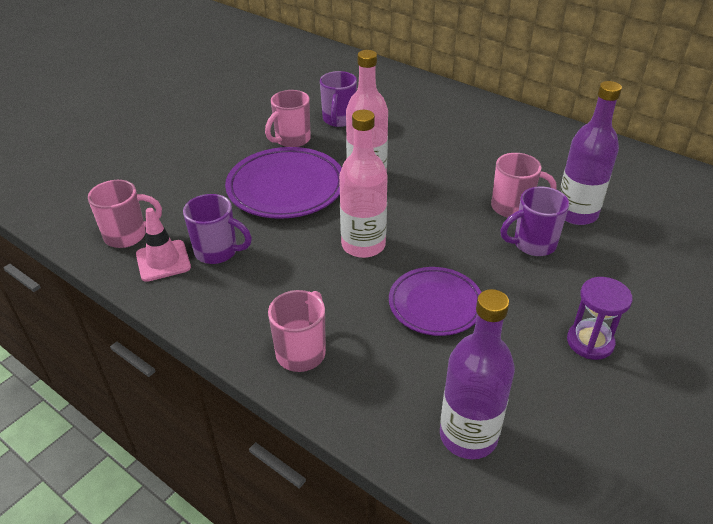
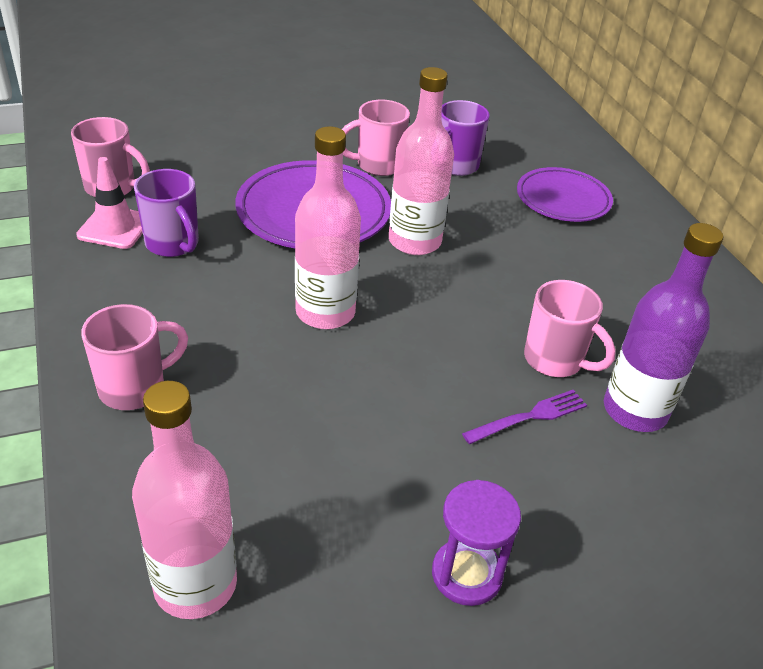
camera: 30 degrees right, 0 degrees up
purple plate [389,267,481,336] -> purple plate moved to [517,167,613,222]
purple bottle [440,289,515,459] -> pink bottle [132,381,237,619]
purple mug [500,187,569,256] -> purple fork [462,390,587,444]

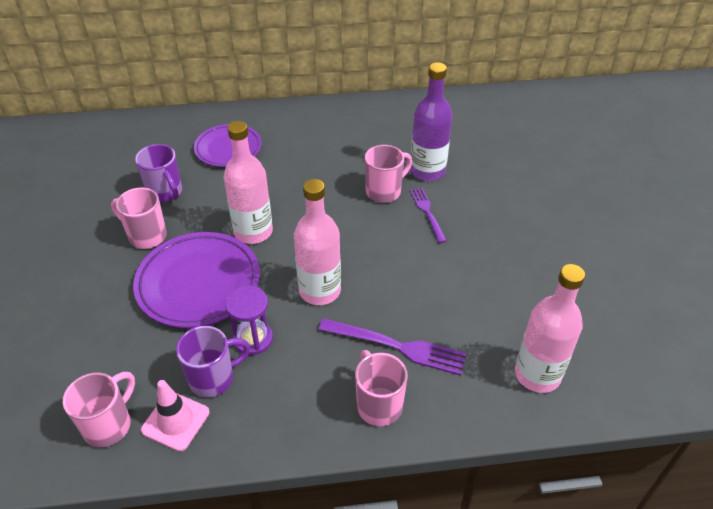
camera: 75 degrees left, 5 degrees up
pink mug [342,100,410,176] -> pink mug turned 120 degrees clockwise [111,187,167,249]
purple hourglass [432,480,521,606] -> purple hourglass moved to [225,286,273,355]
none -> purple fork [318,318,467,376]

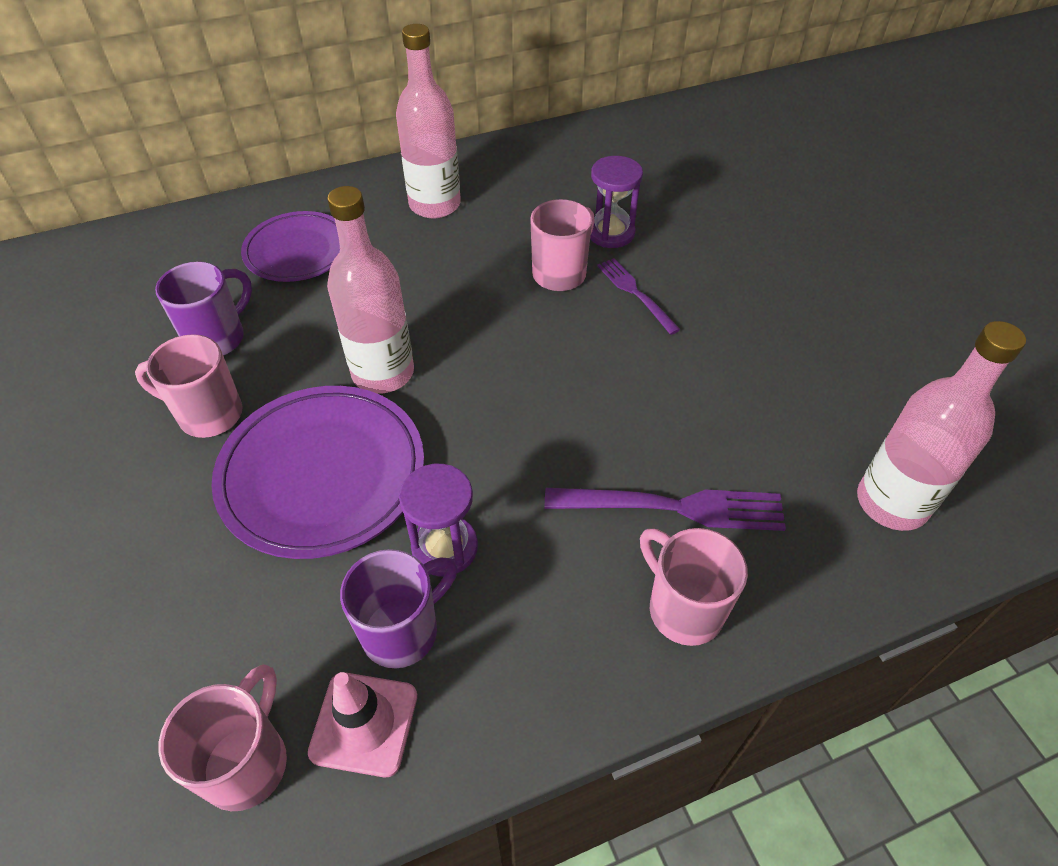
camera: 15 degrees left, 5 degrees up
purple mug [135,144,182,202] -> purple mug turned 90 degrees counterclockwise [155,262,252,356]
pink bottle [294,179,341,305] -> pink bottle moved to [396,24,461,218]
purple bottle [410,62,452,181] -> purple hourglass [590,156,643,248]

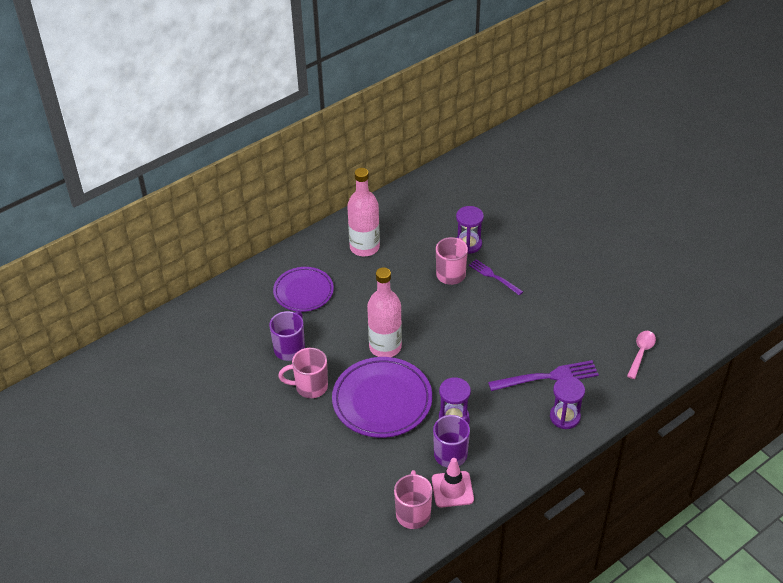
camera: 15 degrees left, 5 degrees down
pink mug [640,528,748,646] -> purple hourglass [550,377,585,429]
pink bottle [857,321,1026,531] -> pink spoon [627,331,656,379]

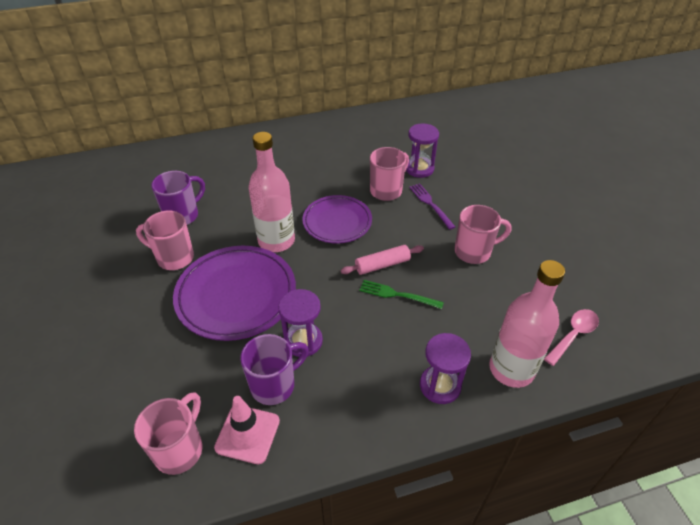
camera: 20 degrees right, 0 degrees up
purple plate [273,267,334,312] -> purple plate moved to [302,195,372,244]
pink bottle [347,168,380,256] -> pink bottle moved to [489,260,565,388]
purple fork [488,360,599,391] -> none
none -> pink rolling pin [340,245,424,275]
none -> green fork [359,280,444,309]
none -> pink mug [455,205,511,264]

